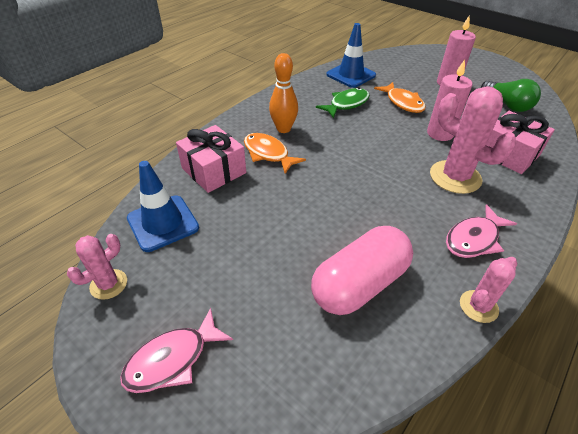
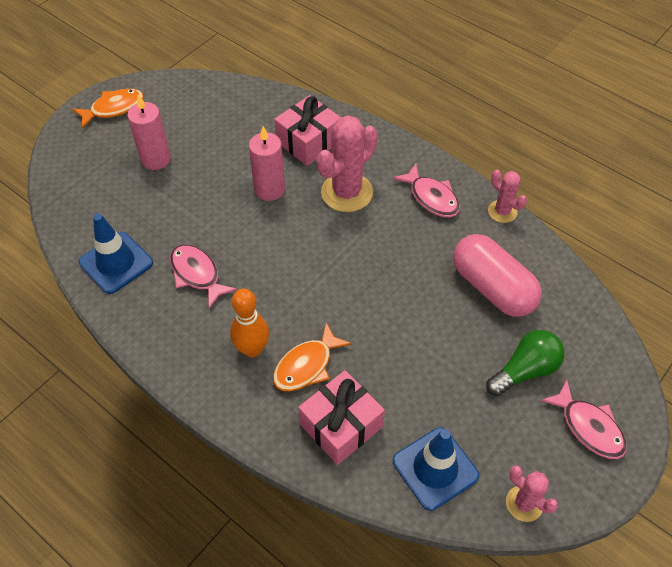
camera: 90 degrees left, 10 degrees up
green fish [316,88,370,118] -> pink fish [170,245,237,309]
orange fish [374,82,426,113] -> orange fish moved to [72,89,144,129]
green light bulb [481,79,541,112] -> green light bulb moved to [486,330,564,396]

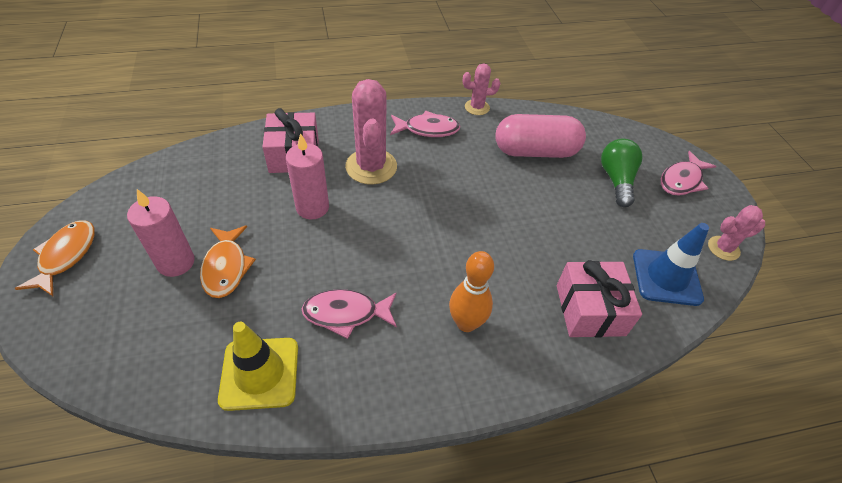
camera: 55 degrees left, 5 degrees down
blue traffic cone [79,213,153,294] -> yellow traffic cone [218,322,298,411]
orange fish [273,323,352,391] -> orange fish moved to [200,226,256,298]
pink fish [540,380,627,459] -> pink fish turned 135 degrees clockwise [661,151,716,196]

